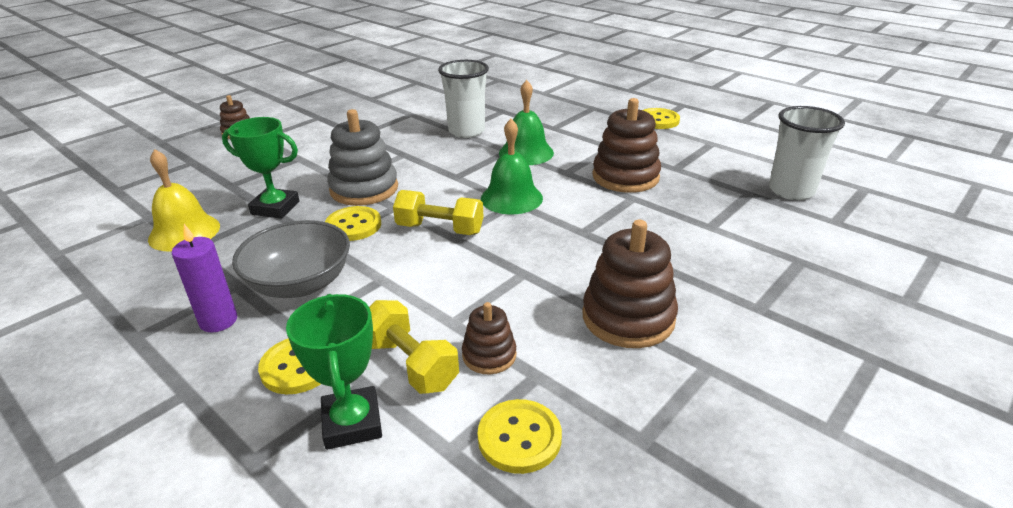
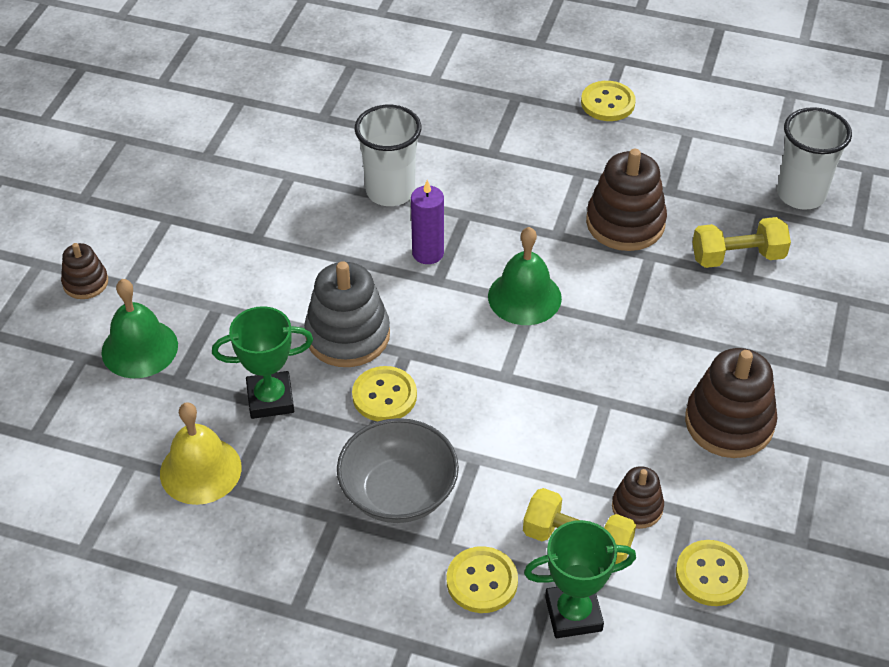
camera: 25 degrees left, 15 degrees up
purple candle [172,224,237,333] -> purple candle moved to [411,180,444,264]
green trophy [286,294,382,450] -> green trophy turned 60 degrees counterclockwise [524,520,636,638]
yellow dumbbell [393,190,484,235] -> yellow dumbbell moved to [692,217,791,268]
green bell [499,80,554,165] -> green bell moved to [102,279,178,378]

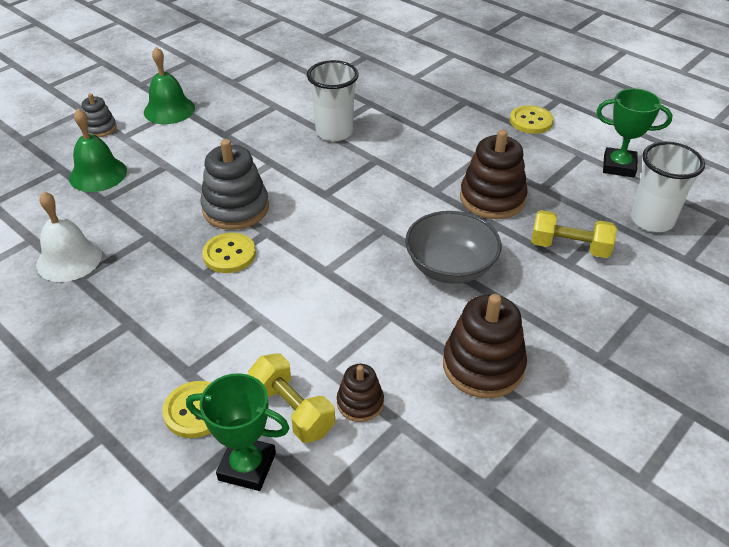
camera: 25 degrees right, 5 degrees down
brown stacking toy [61,243,108,299] -> grey stacking toy [81,93,117,137]
yellow bell [160,402,242,505] -> white bell [36,191,102,282]
green trophy [212,306,313,419] -> green trophy moved to [597,88,673,178]
grey bowl [337,418,459,523] -> grey bowl moved to [405,211,501,284]
purple candle [411,180,444,264] -> none
green bell [488,227,562,325] -> green bell moved to [144,47,195,124]
yellow button [676,540,749,606] -> none

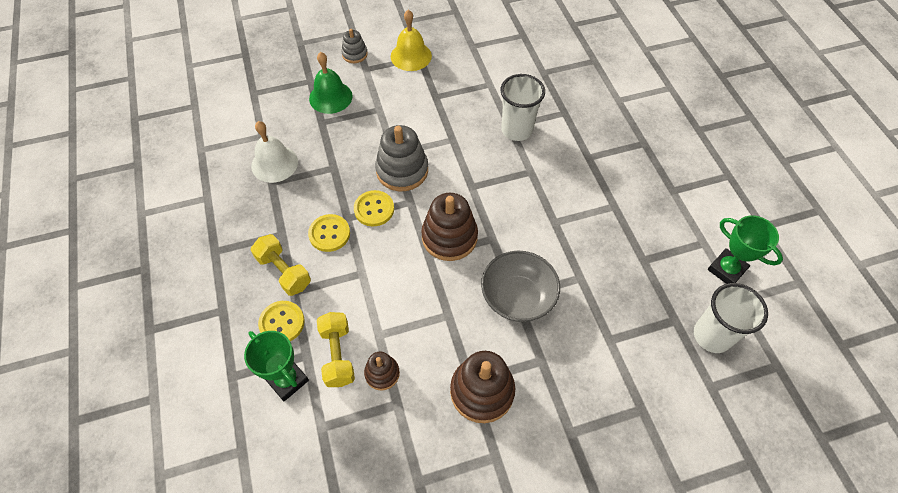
camera: 30 degrees right, 15 degrees up
green bell [144,47,195,124] -> yellow bell [391,10,432,71]
brown stacking toy [460,129,528,219] -> brown stacking toy moved to [421,193,478,261]
yellow button [510,105,554,134] -> yellow button moved to [308,214,350,252]
yellow dumbbell [531,210,617,258] -> yellow dumbbell moved to [251,234,311,296]

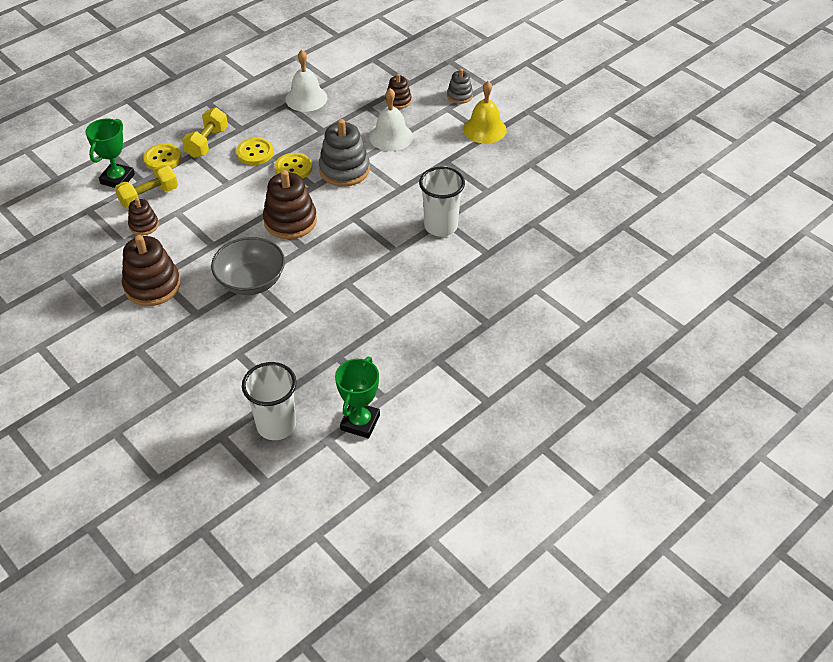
camera: 65 degrees right, 10 degrees down
green bell [309,52,353,114] -> brown stacking toy [385,74,412,109]
none -> white bell [369,88,413,151]

